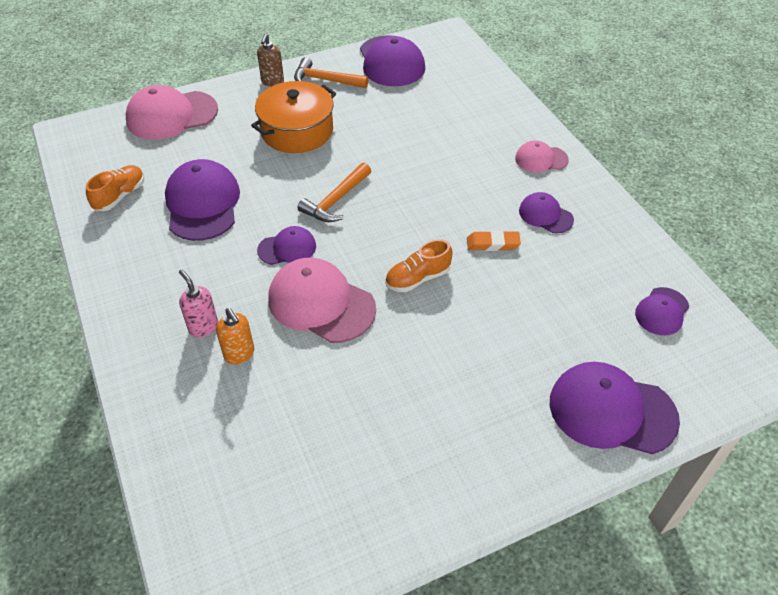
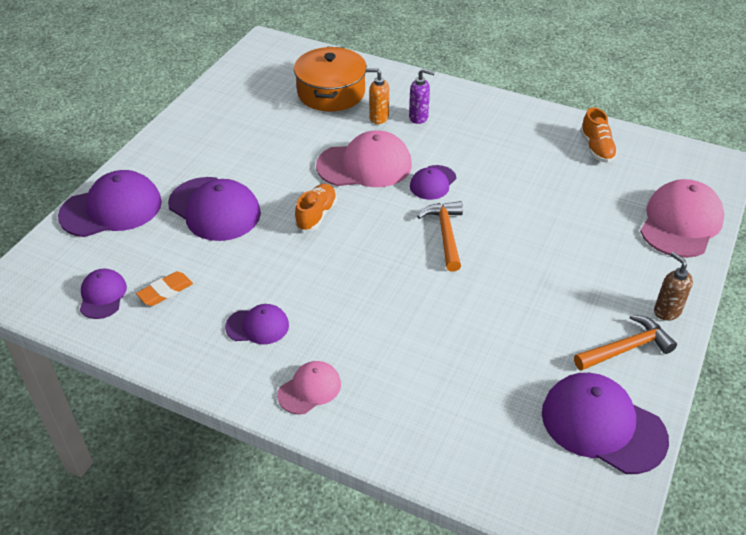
camera: 140 degrees right, 5 degrees down
purple cap [165,159,240,241] -> purple cap moved to [168,177,261,241]
pink soap dispenser [179,270,218,337] -> purple soap dispenser [409,69,435,124]
orange pot [251,81,336,153] -> orange pot moved to [294,47,367,111]
orange eraser [467,230,521,251] -> orange eraser moved to [136,271,193,306]

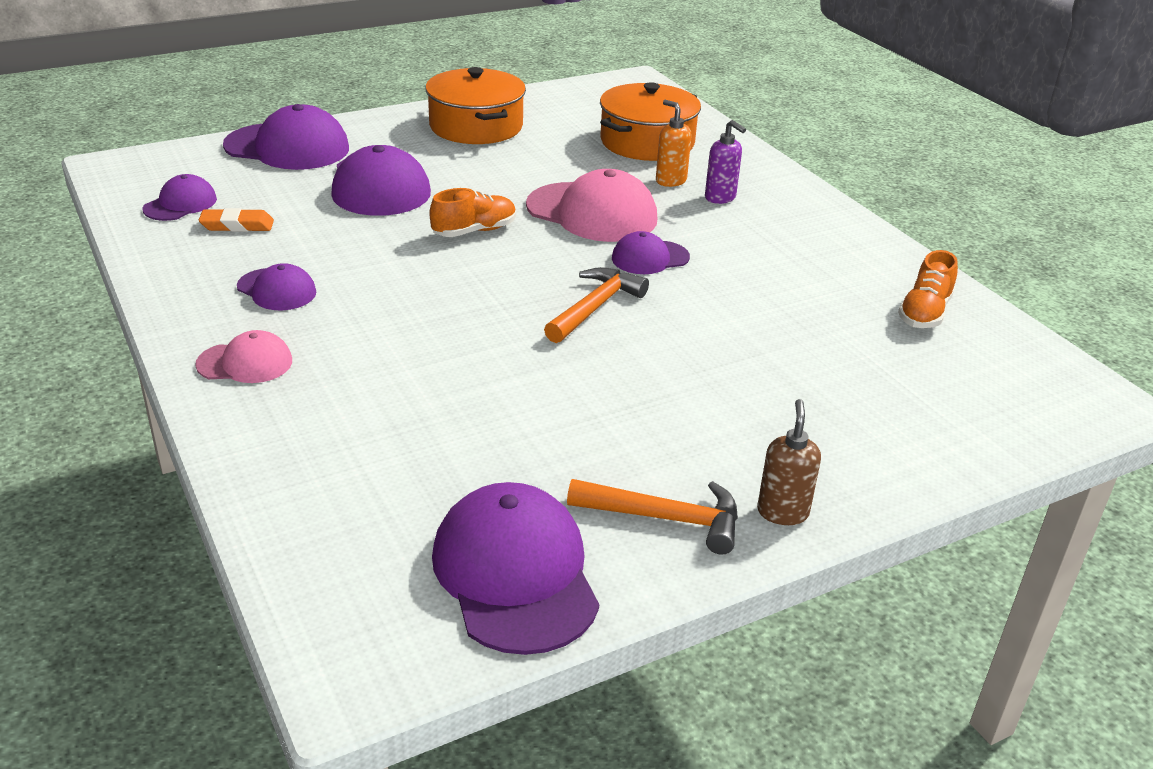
camera: 35 degrees right, 10 degrees down
pink cap [640,179,725,258] -> none
none -> orange pot [426,67,526,144]

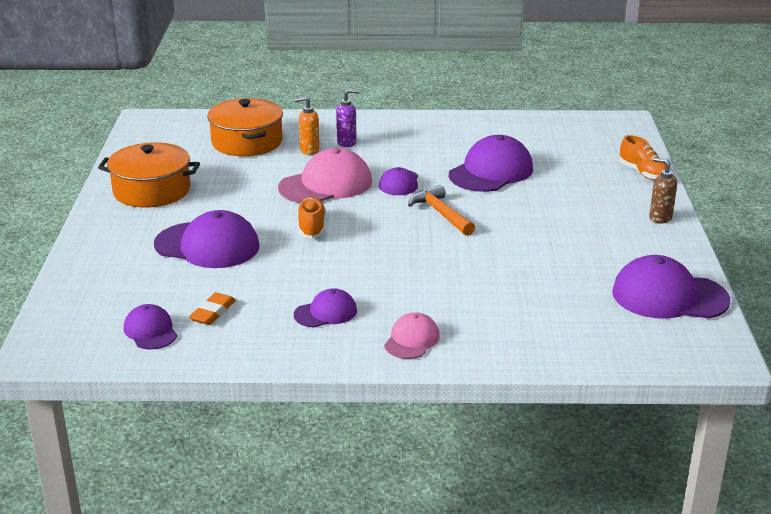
camera: 60 degrees left, 5 degrees down
purple cap [223,104,349,170] -> purple cap moved to [449,135,533,192]
orange hammer [567,479,738,555] -> none
orange shoe [898,250,958,328] -> orange shoe moved to [619,135,666,180]

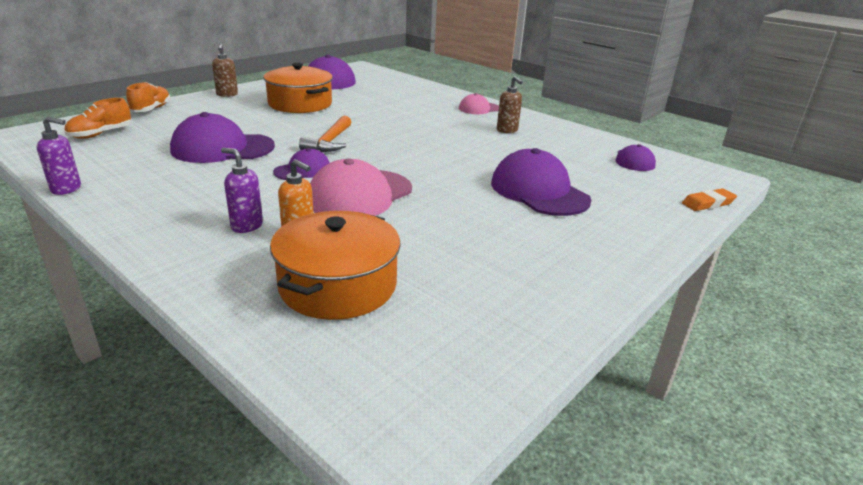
camera: 140 degrees left, 0 degrees up
orange pot [98,142,200,207] -> orange pot moved to [264,63,333,113]
orange eraser [189,292,236,325] -> orange eraser moved to [682,188,737,211]
pink cap [278,148,372,203] -> pink cap turned 60 degrees counterclockwise [310,158,412,216]
purple cap [294,288,357,328] -> brown soap dispenser [497,76,523,133]
orange shoe [297,197,326,238] -> orange shoe moved to [64,98,131,139]
none -> purple soap dispenser [37,116,81,195]

